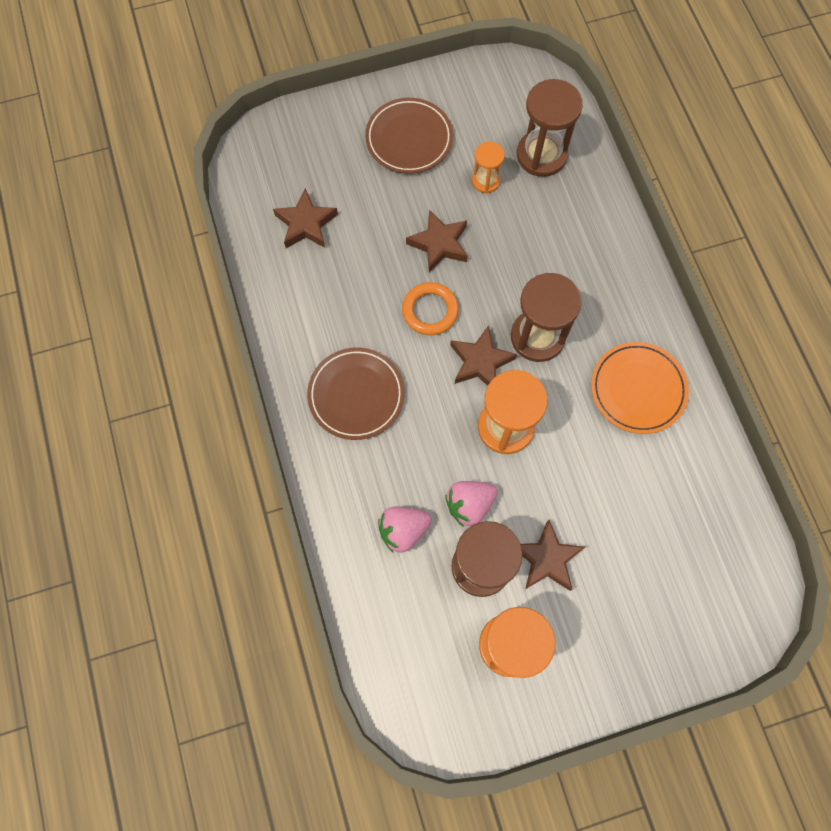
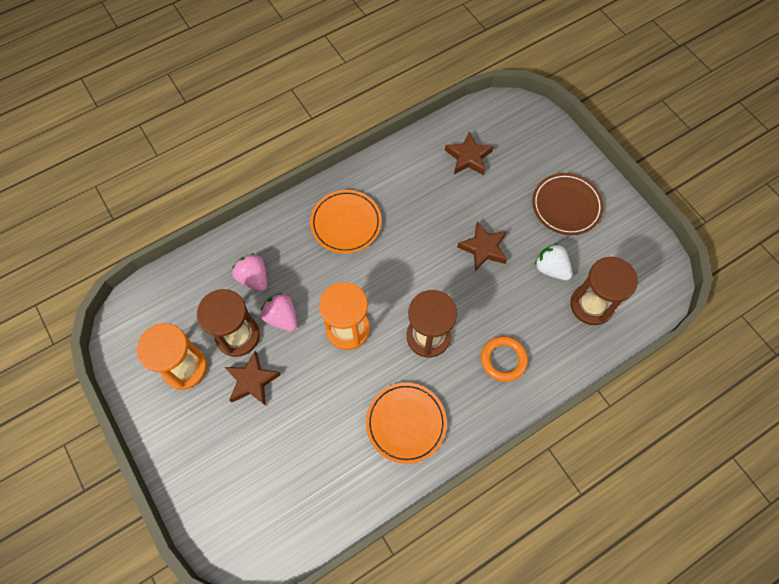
camera: 75 degrees right, 5 degrees down
brown plate [307,347,405,440] -> orange plate [310,190,382,254]
orange ring [402,282,459,335] -> orange ring moved to [481,336,528,382]
brown star [450,325,517,386] -> none
orange hourglass [472,141,505,193] -> white strawberry [535,243,572,280]

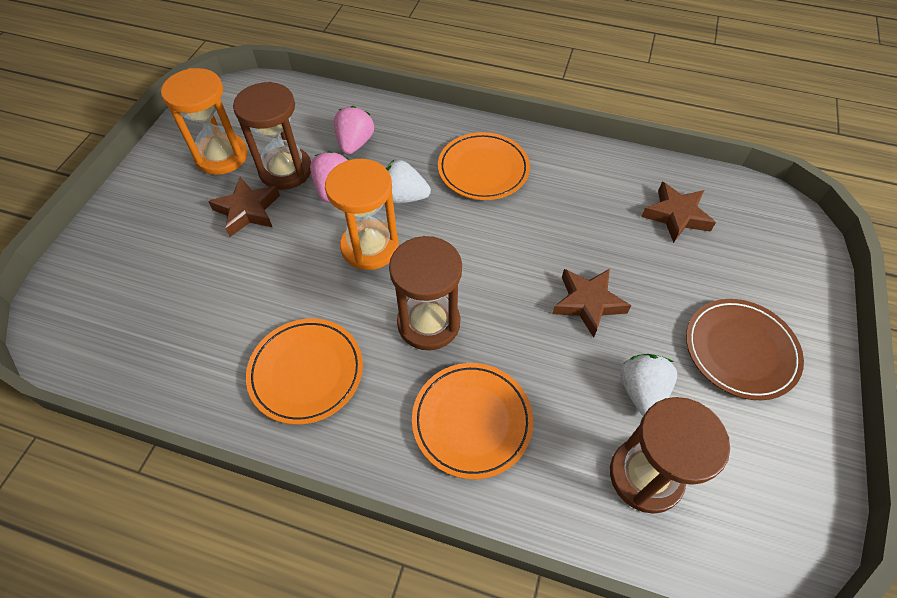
camera: 50 degrees right, 10 degrees down
orange ring [481,336,528,382] -> orange plate [412,363,533,479]
none -> white strawberry [386,160,431,204]

